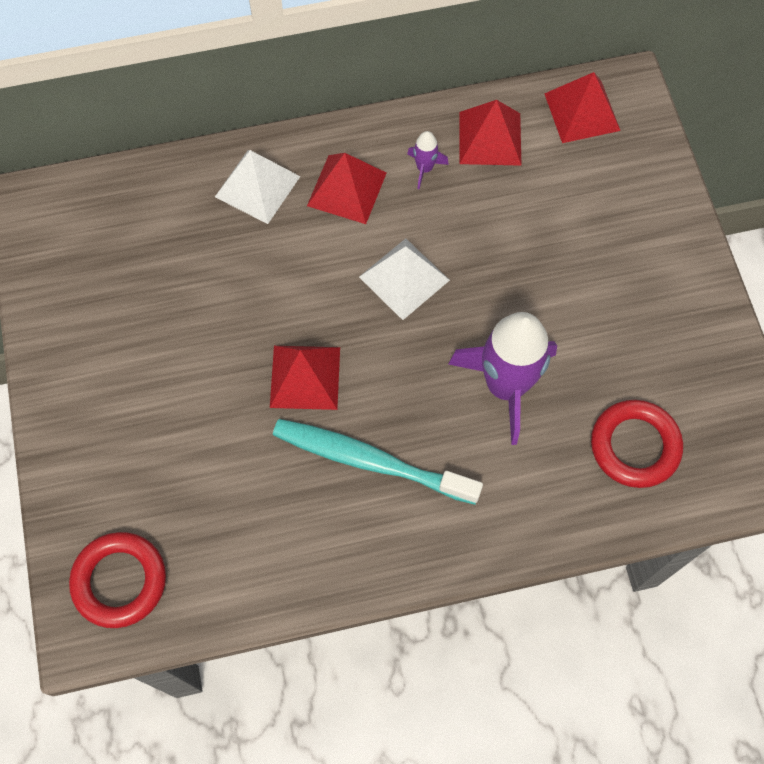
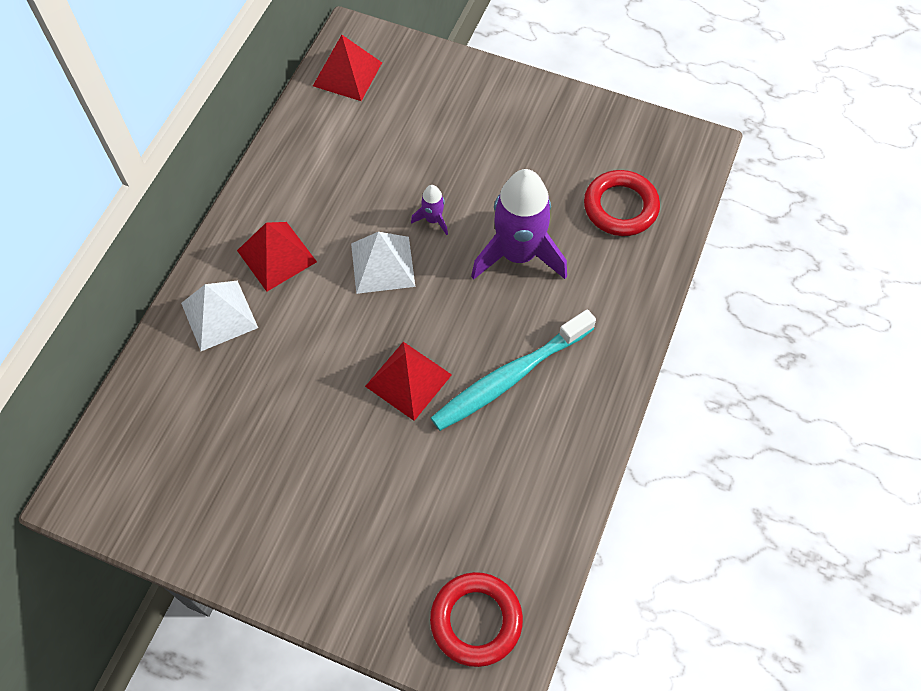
camera: 55 degrees left, 5 degrees down
purple rocket [407,131,449,189] -> purple rocket moved to [411,185,448,235]
red pyramid [460,100,522,166] -> none

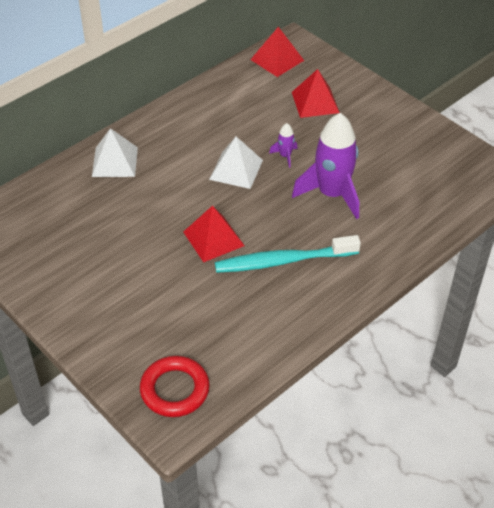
camera: 25 degrees right, 15 degrees down
red pyramid [237,222,317,292] -> red pyramid moved to [292,69,340,118]
red ring [584,170,660,236] -> none

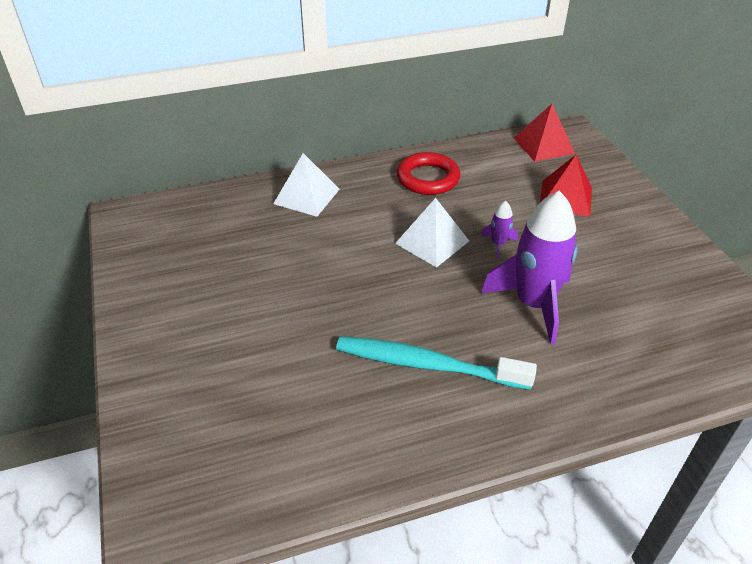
camera: 25 degrees right, 5 degrees down
red ring [140,356,210,417] -> red ring moved to [397,152,460,195]
red pyramid [183,205,245,262] -> none

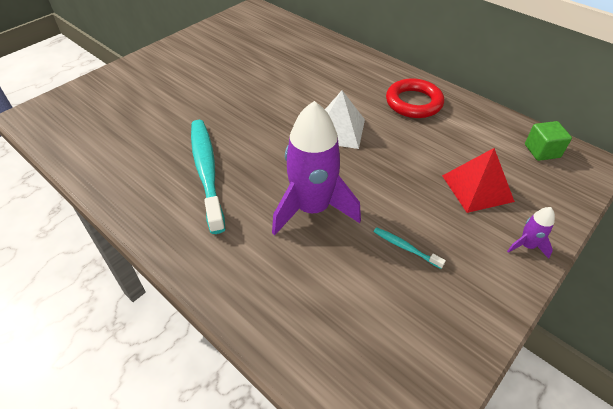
camera: 60 degrees right, 5 degrees up
white pyramid [273,153,340,217] -> none
purple rocket [481,201,518,258] -> purple rocket moved to [507,207,555,259]
red pyramid [514,104,575,162] -> green cube [525,121,572,161]
none -> turquoise toothbrush [373,227,446,269]

